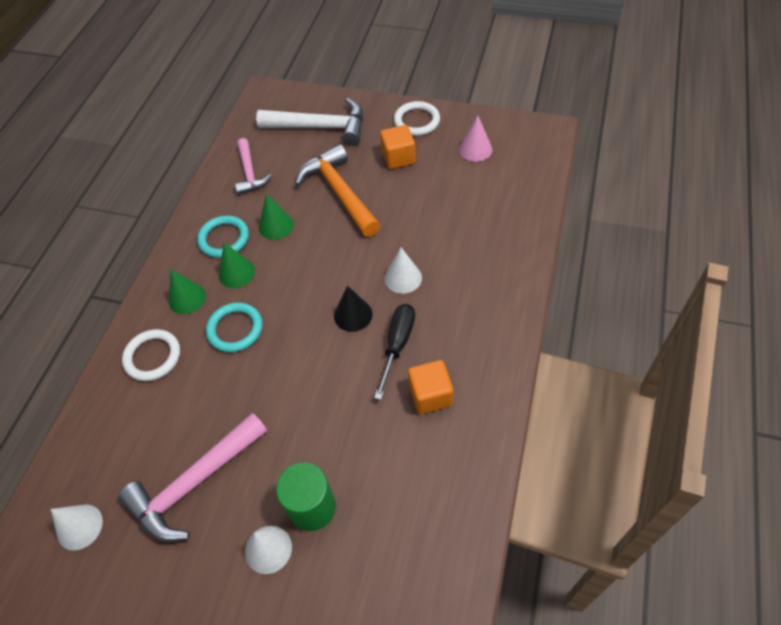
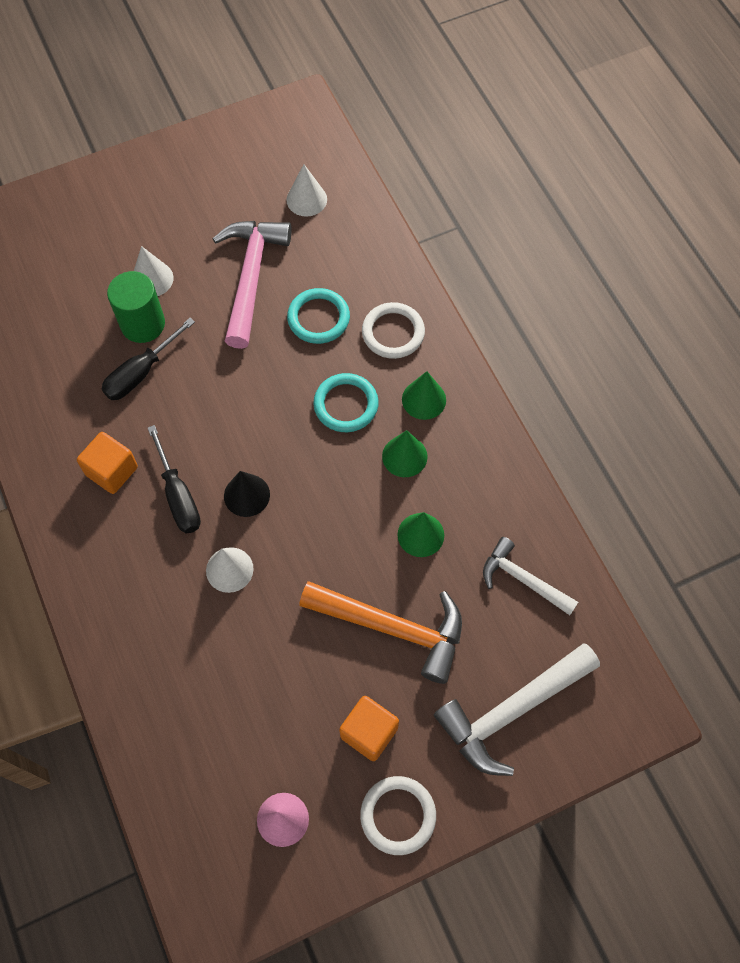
camera: 135 degrees right, 10 degrees up
turquoise ring [197,216,249,258] -> turquoise ring moved to [287,288,350,344]
pink hammer [235,138,272,195] -> white hammer [483,537,578,615]
none -> black screwdriver [102,318,195,400]

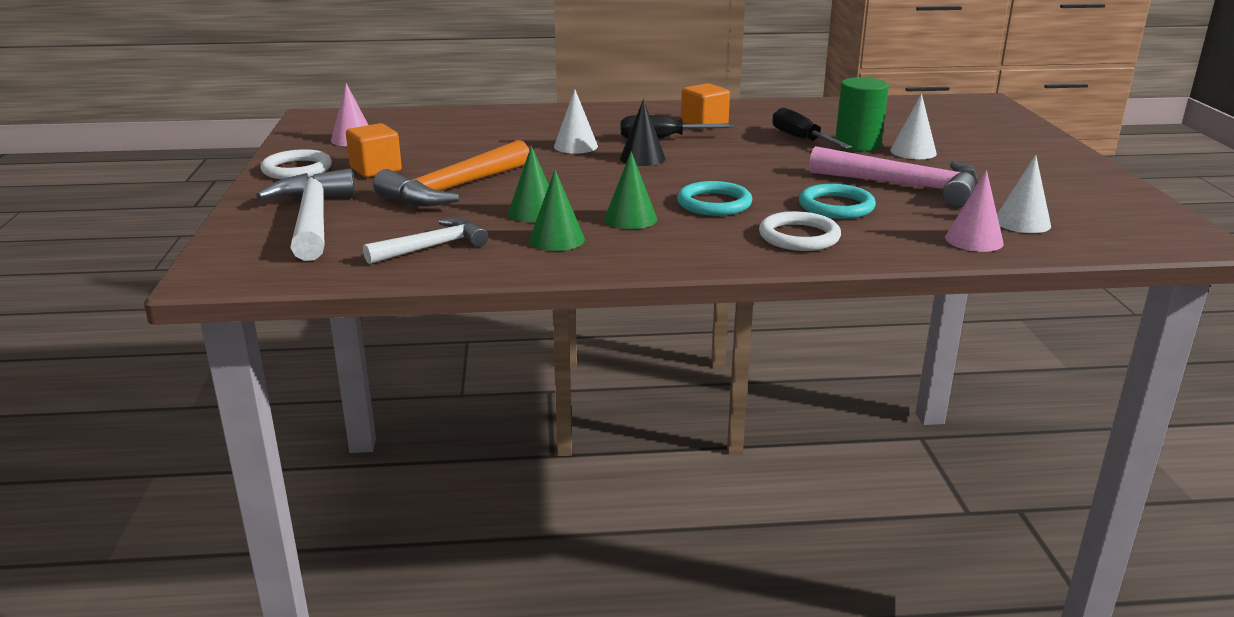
camera: 110 degrees right, 40 degrees down
green cone [402,371,446,420] -> green cone moved to [529,170,585,251]
none -> pink cone [945,170,1004,252]

